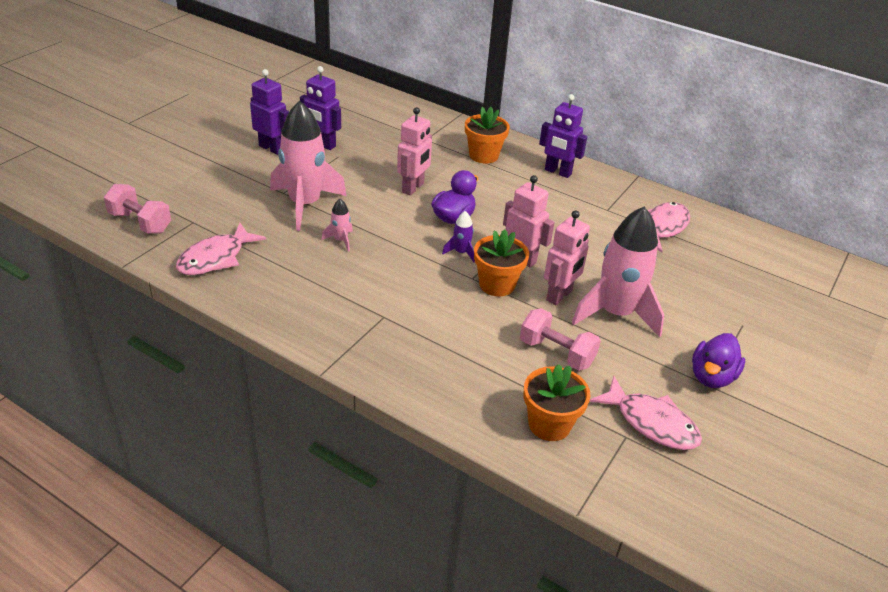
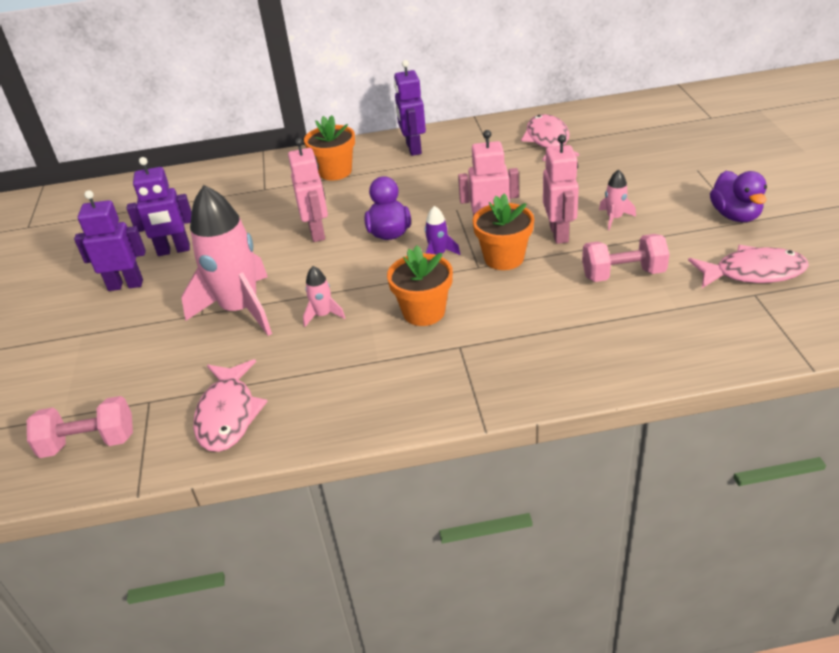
camera: 35 degrees left, 0 degrees up
orange flower pot [524,364,590,441] -> orange flower pot moved to [387,245,453,326]
purple robot [539,94,587,178] -> purple robot turned 90 degrees clockwise [394,60,426,156]
pink rocket [572,207,664,337] -> pink rocket [599,169,636,230], size x0.42

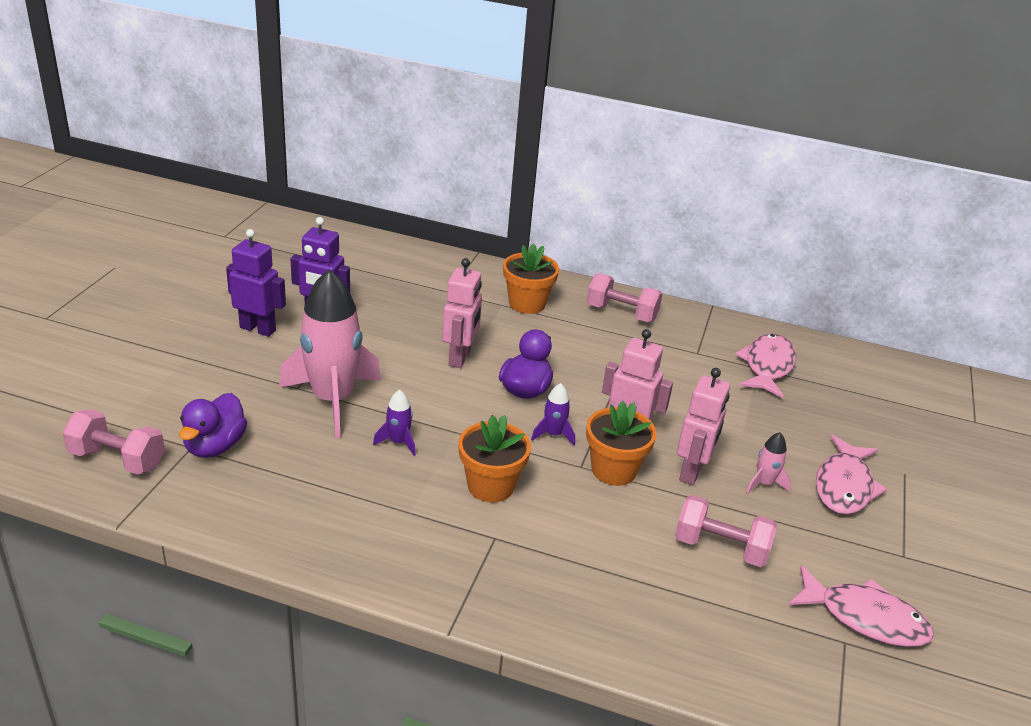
camera: 20 degrees right, 5 degrees down
pink fish [193,359,268,452] -> pink fish moved to [816,435,887,514]
pink rocket [303,266,345,327] -> purple rocket [373,389,416,456]
purple robot [394,60,426,156] -> pink dumbbell [587,273,663,322]
purple duck [710,171,767,222] -> purple duck moved to [179,393,247,458]

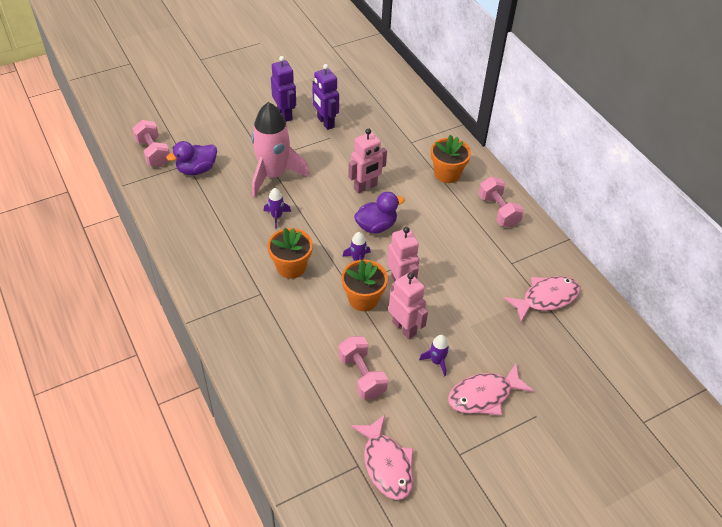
camera: 45 degrees right, 15 degrees up
pink robot [677,368,730,485] -> pink robot turned 105 degrees counterclockwise [389,273,428,339]
pink rocket [746,432,791,493] -> purple rocket [419,335,449,376]

